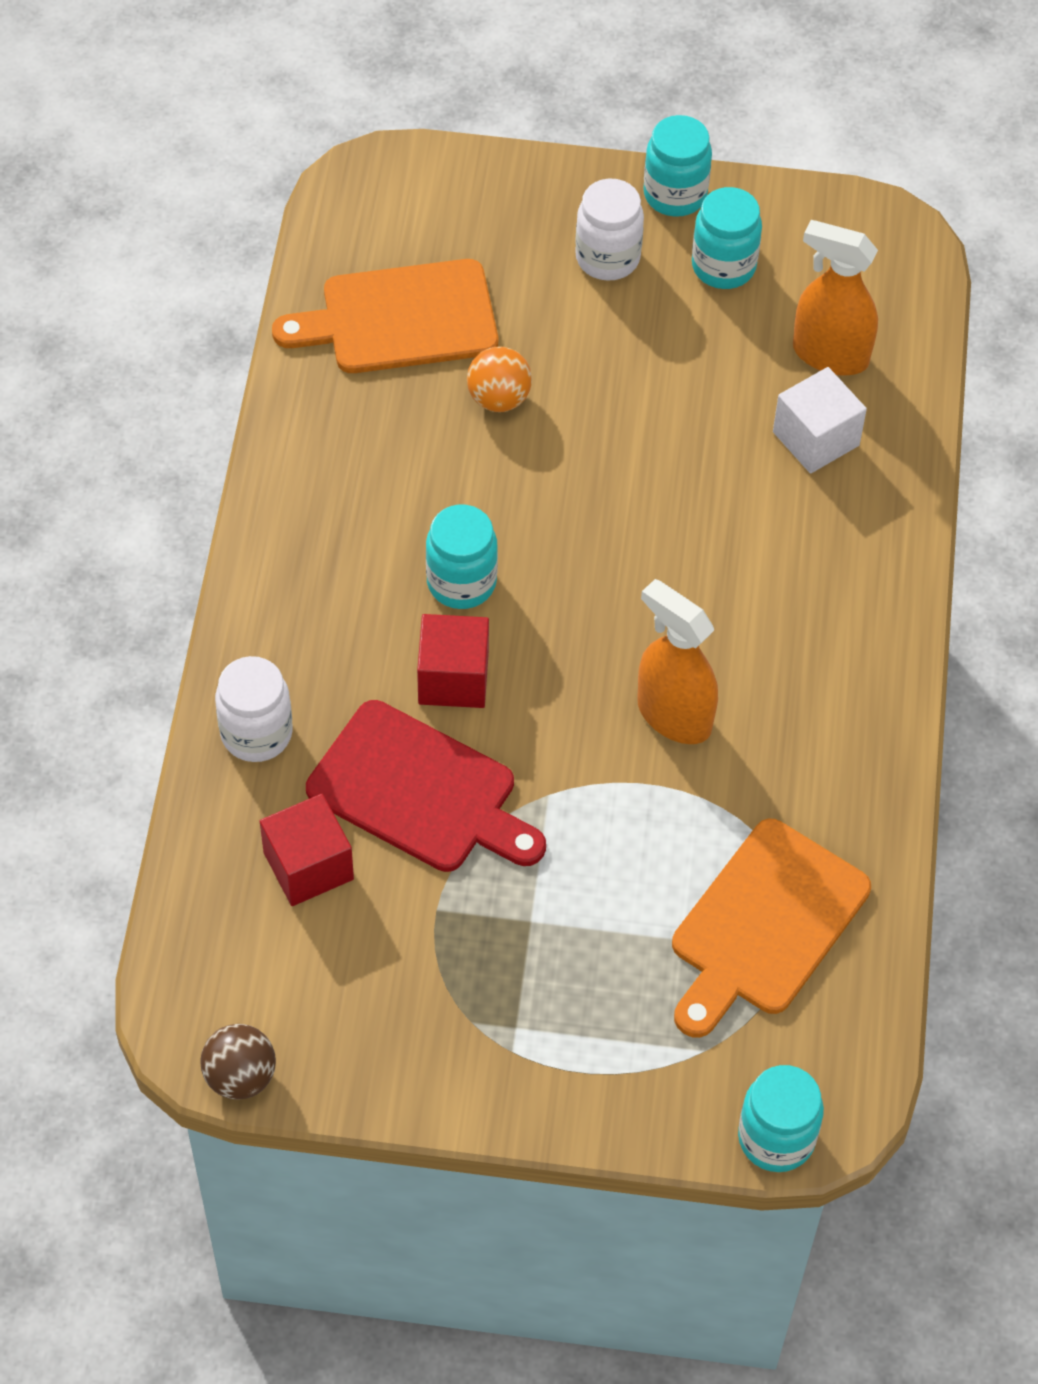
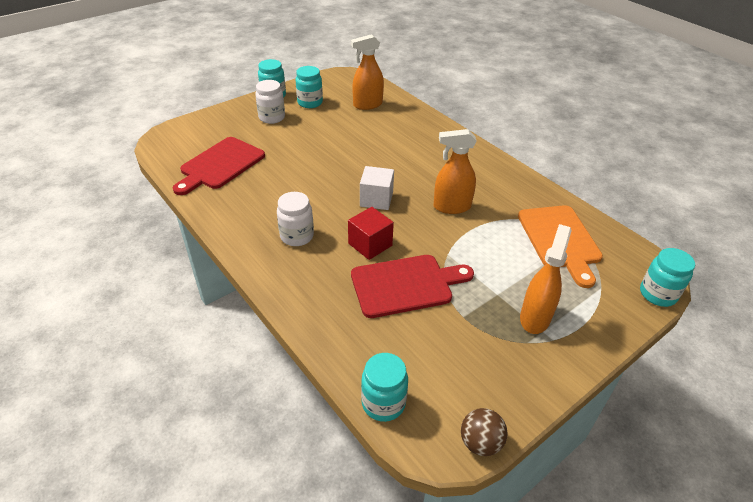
camera: 45 degrees left, 15 degrees down
white jar [215,656,293,762] -> white jar moved to [277,192,314,246]
red cube [260,794,354,906] -> none
orange cutting board [272,259,498,373] -> red cutting board [173,137,265,195]
turquoise jar [426,505,498,609] -> turquoise jar moved to [361,353,408,422]
orange ball [467,346,532,412] -> none
white cube [773,367,867,473] -> white cube moved to [360,166,394,210]
none -> orange spray bottle [520,224,572,334]

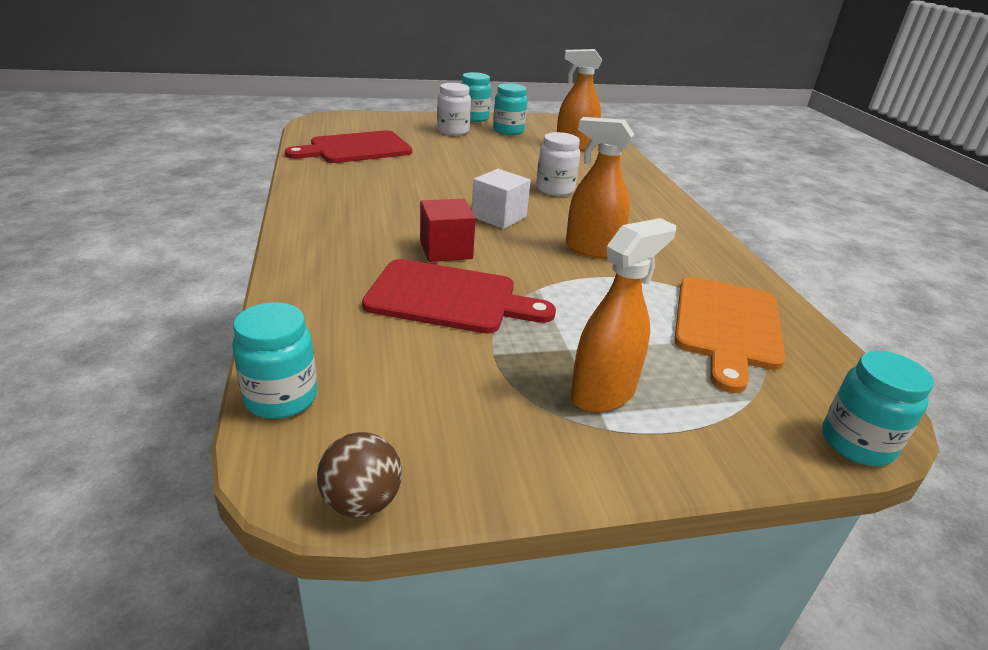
camera: 25 degrees right, 10 degrees down
white jar [277,192,314,246] -> white jar moved to [536,132,580,196]

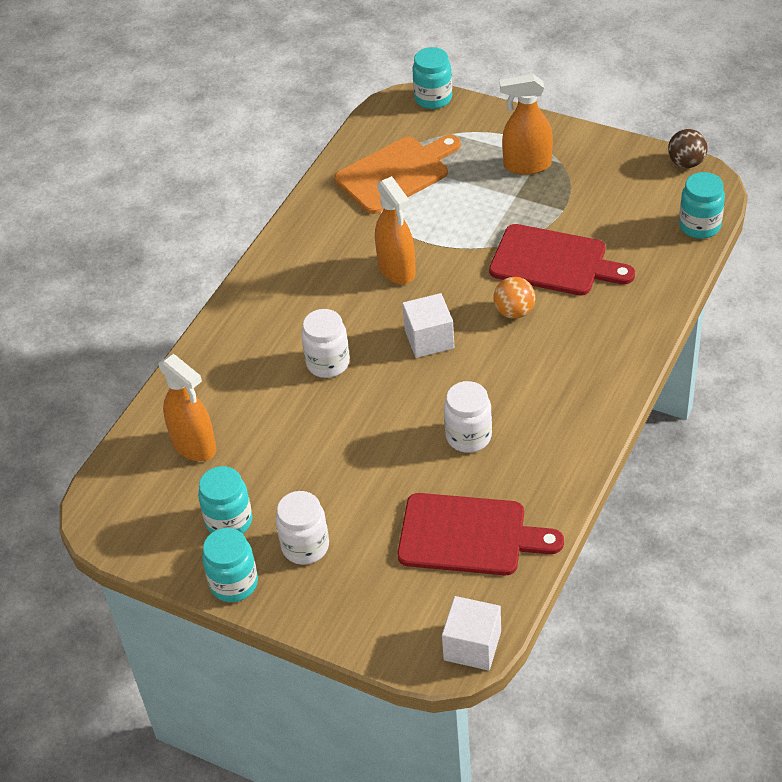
camera: 135 degrees left, 15 degrees up
red cutting board [362,259,556,334] -> red cutting board turned 150 degrees clockwise [489,224,635,295]
red cube [420,199,476,262] -> orange ball [493,277,535,319]
none -> white cube [442,596,501,670]
none -> white jar [444,381,492,453]

